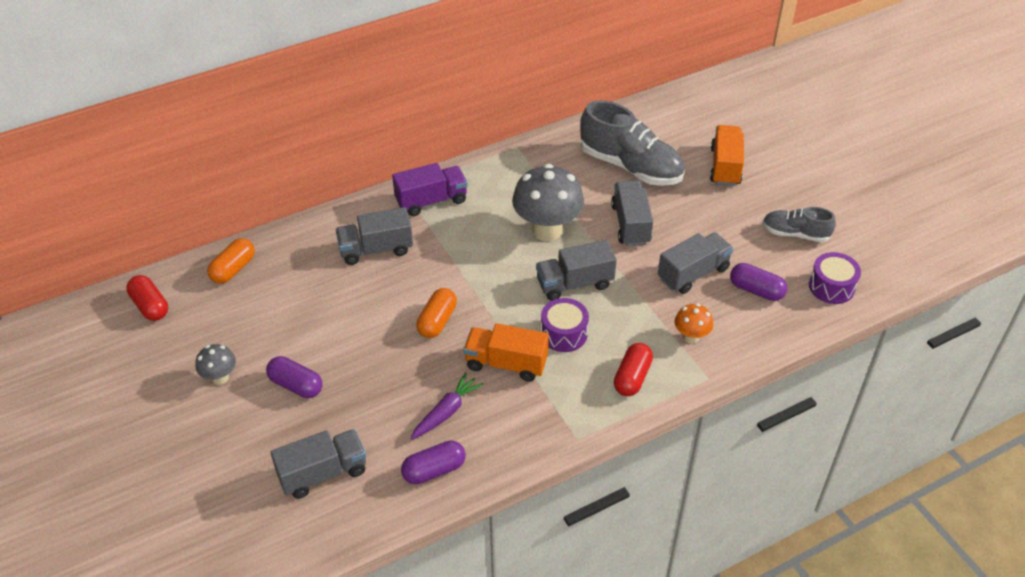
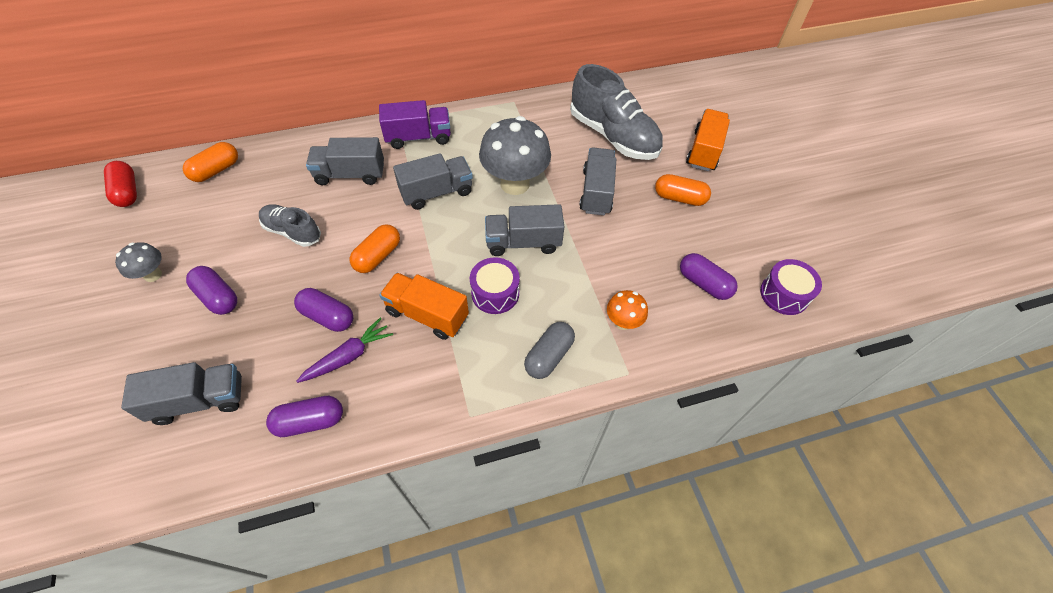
camera: 10 degrees right, 10 degrees up
red capsule [614,343,653,396] -> grey capsule [524,322,575,379]
grey truck [658,233,733,294] -> grey truck moved to [393,153,473,210]
grey shoe [763,207,836,242] -> grey shoe moved to [259,204,321,247]
none -> purple capsule [294,288,353,332]
none -> orange capsule [655,174,711,206]

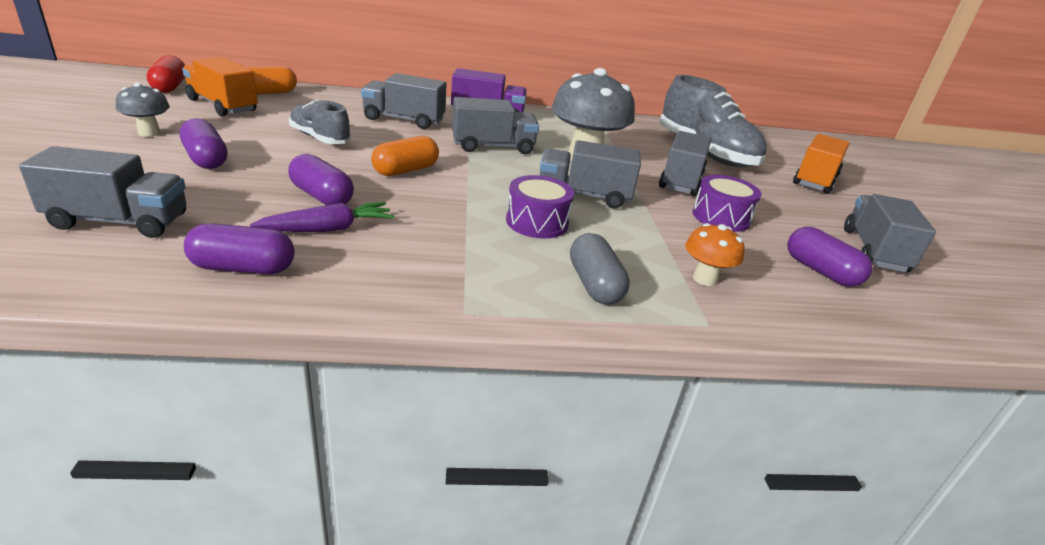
camera: 10 degrees right, 25 degrees down
orange truck [379,273,469,340] -> orange truck moved to [182,57,258,116]
grey capsule [524,322,575,379] -> grey capsule turned 60 degrees counterclockwise [570,233,630,305]
orange capsule [655,174,711,206] -> none
purple drum [760,259,822,315] -> purple drum moved to [692,175,762,232]
none -> grey truck [844,194,936,272]

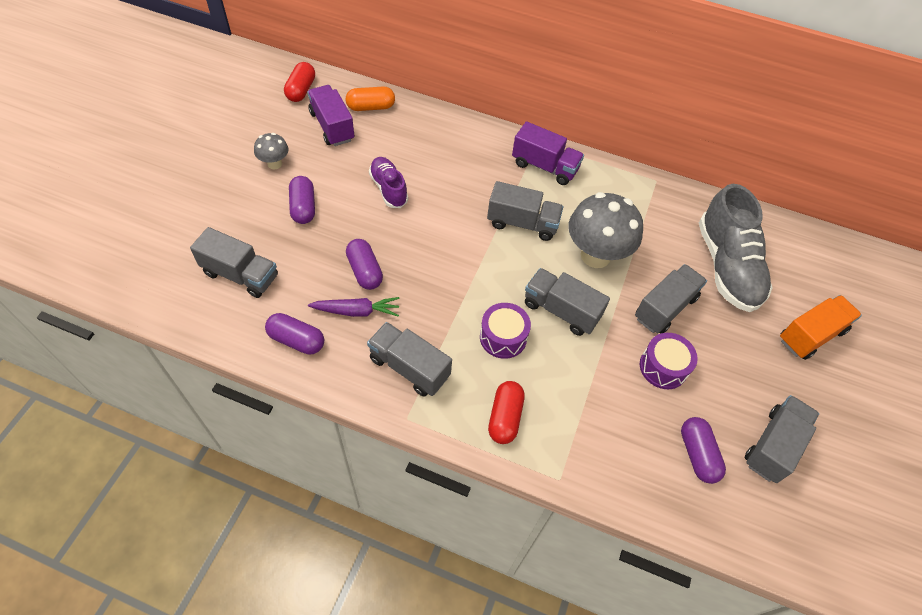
camera: 25 degrees right, 25 degrees up
orange truck [182,57,258,116] -> purple truck [307,85,354,146]
grey shoe [289,99,351,144] -> purple shoe [369,157,408,208]
grey truck [361,73,447,129] -> grey truck moved to [367,322,452,397]
orange capsule [371,136,439,176] -> none
grey capsule [570,233,630,305] -> red capsule [488,381,525,444]
orange mushroom [685,223,745,286] -> none

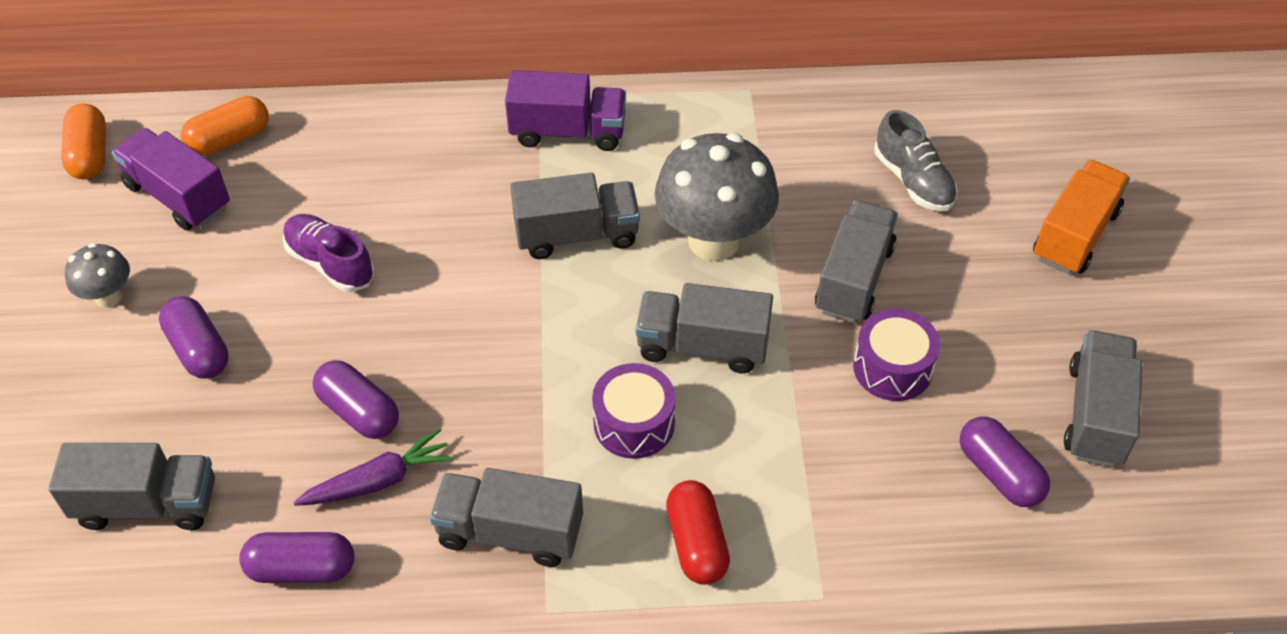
camera: 20 degrees left, 5 degrees down
red capsule [284,62,315,102] -> orange capsule [61,104,106,179]
grey shoe [699,184,773,312] -> grey shoe [875,110,958,211], size x0.56

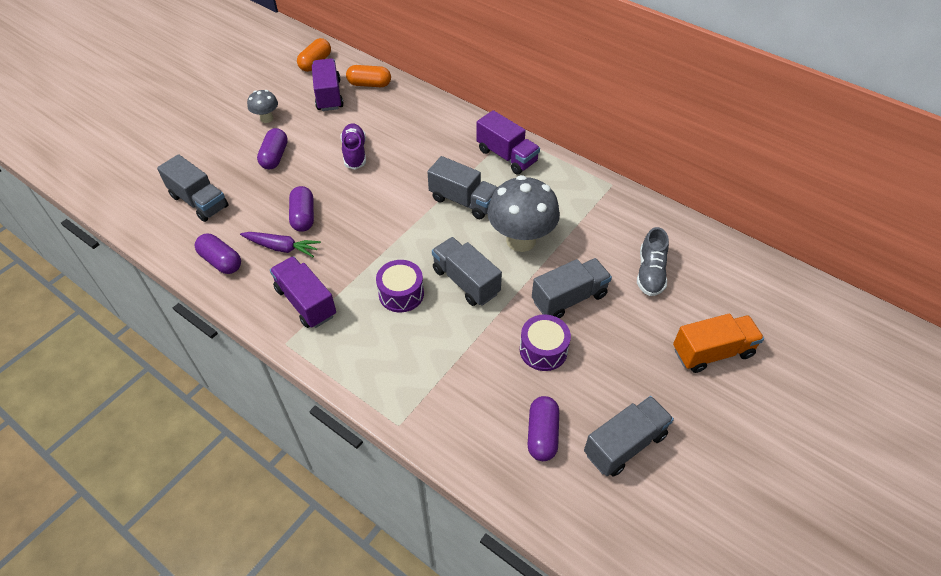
camera: 40 degrees right, 0 degrees up
grey truck [430,468,583,567] -> purple truck [270,256,336,328]
red capsule [666,480,730,585] -> none

